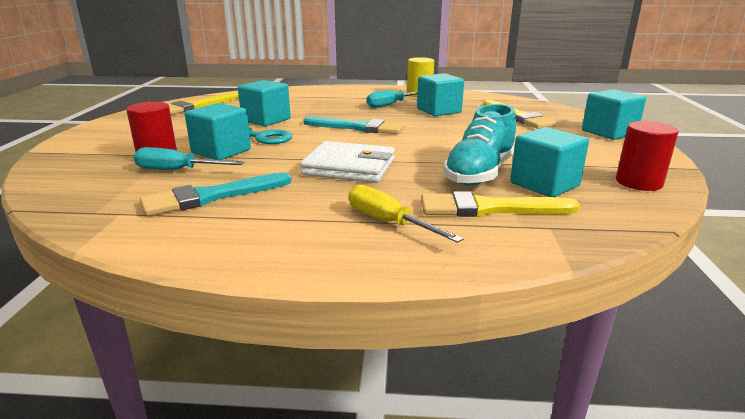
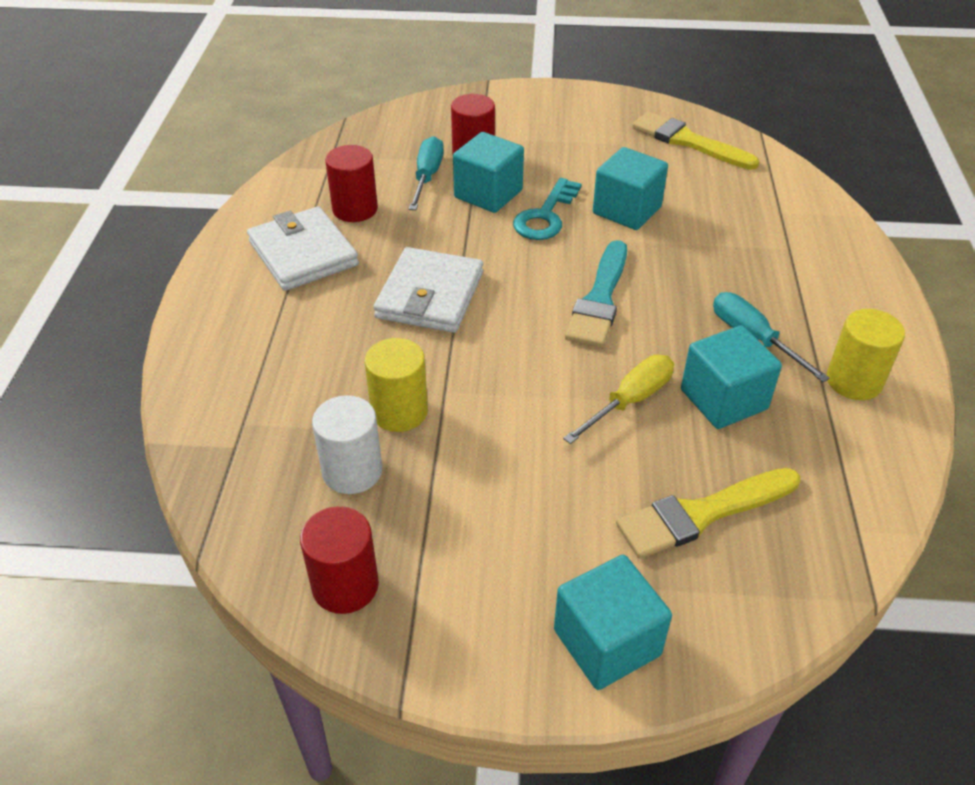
camera: 90 degrees right, 20 degrees up
turquoise brush [140,172,292,216] -> red cylinder [325,145,378,222]
yellow screwdriver [349,185,464,243] -> yellow screwdriver moved to [563,355,674,444]
yellow brush [421,191,580,217] -> none
turquoise shoe [443,104,516,186] -> yellow cylinder [365,338,428,432]
turquoise cube [510,127,589,197] -> white cylinder [312,395,382,494]
none -> white wallet [247,206,359,291]

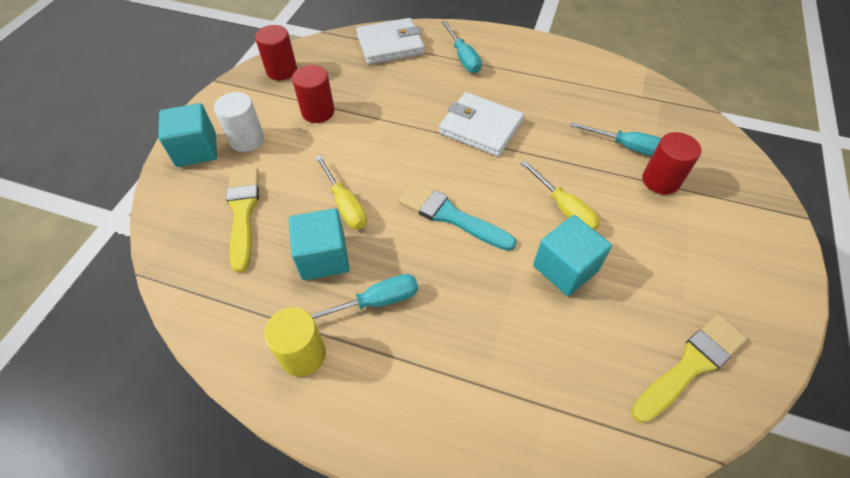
camera: 105 degrees right, 10 degrees up
white wallet [247,206,359,291] -> white wallet moved to [356,18,424,64]
white cylinder [312,395,382,494] -> white cylinder moved to [214,92,264,152]
red cylinder [325,145,378,222] -> red cylinder moved to [292,65,335,123]
yellow cylinder [365,338,428,432] -> none
turquoise cube [453,132,524,213] -> none
turquoise key [513,178,582,240] -> yellow screwdriver [521,160,600,230]
none -> turquoise screwdriver [442,21,482,73]

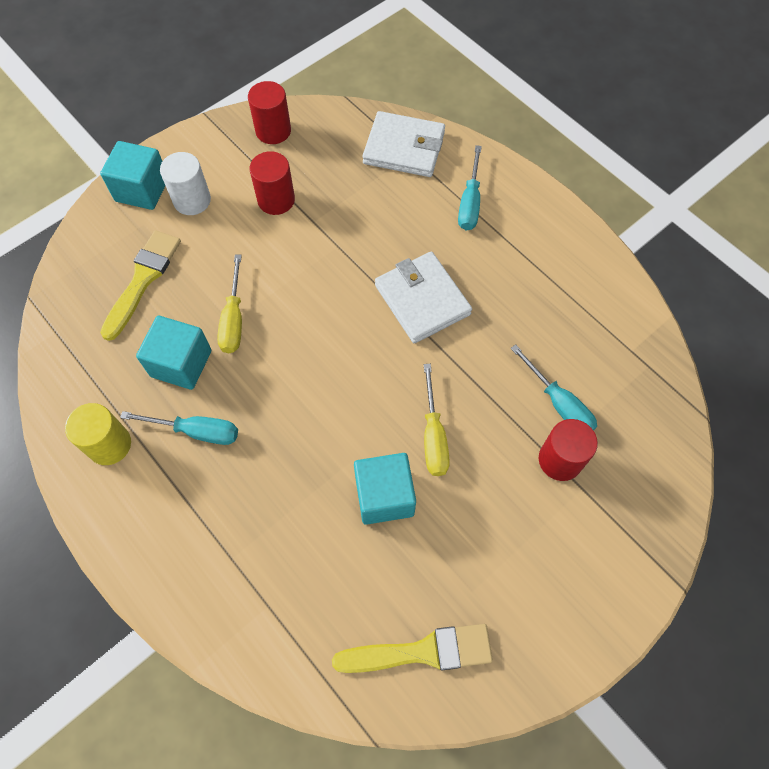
camera: 30 degrees right, 10 degrees up
turquoise brush [398,182,516,251] -> none

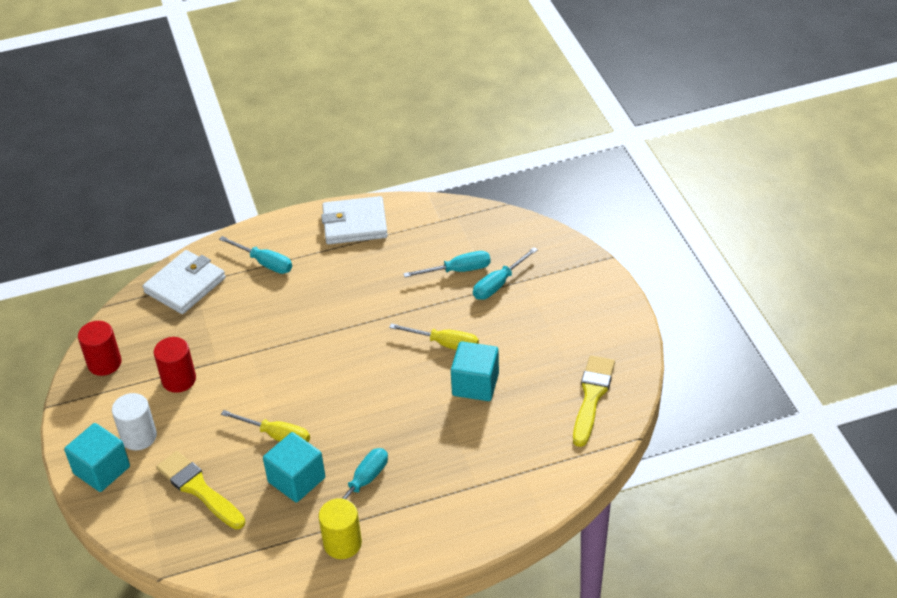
camera: 65 degrees left, 20 degrees down
white wallet [375,252,472,343] -> white wallet moved to [321,196,388,244]
red cylinder [539,419,598,481] -> turquoise screwdriver [473,247,538,300]

